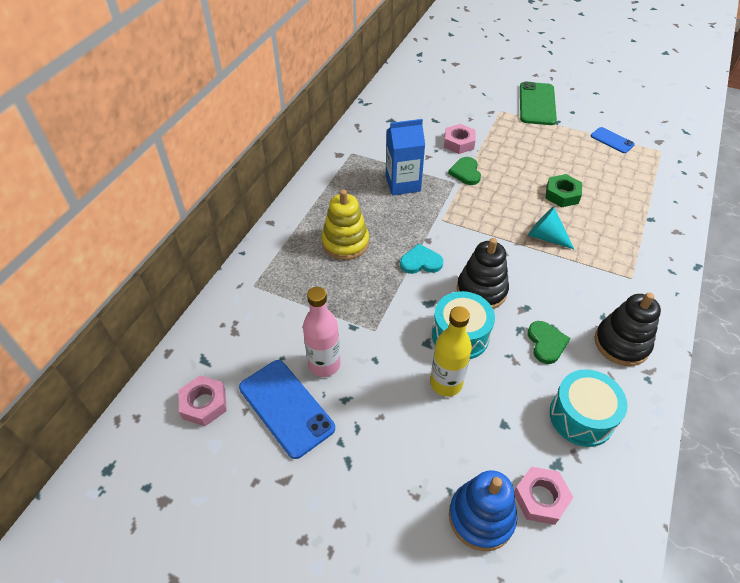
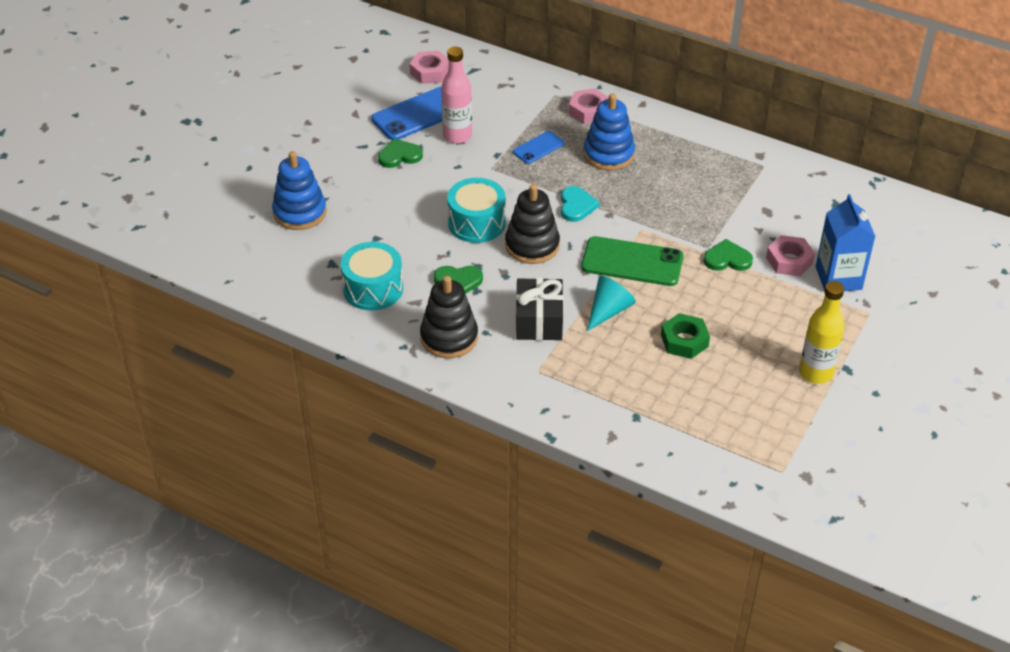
camera: 95 degrees right, 5 degrees down
yellow stacking toy [322,189,369,260] -> blue stacking toy [584,93,635,170]
blue carton [386,119,425,195] -> blue carton moved to [816,194,876,291]
yellow bottle [430,306,472,396] -> yellow bottle moved to [799,281,845,384]
pink nut [514,467,574,525] -> pink nut moved to [569,88,609,124]
green phone [520,82,557,125] -> green phone moved to [581,236,684,286]
blue phone [591,127,635,153] -> blue phone moved to [513,131,564,164]
none -> green heart [378,138,423,168]
none -> black gift [516,278,564,340]

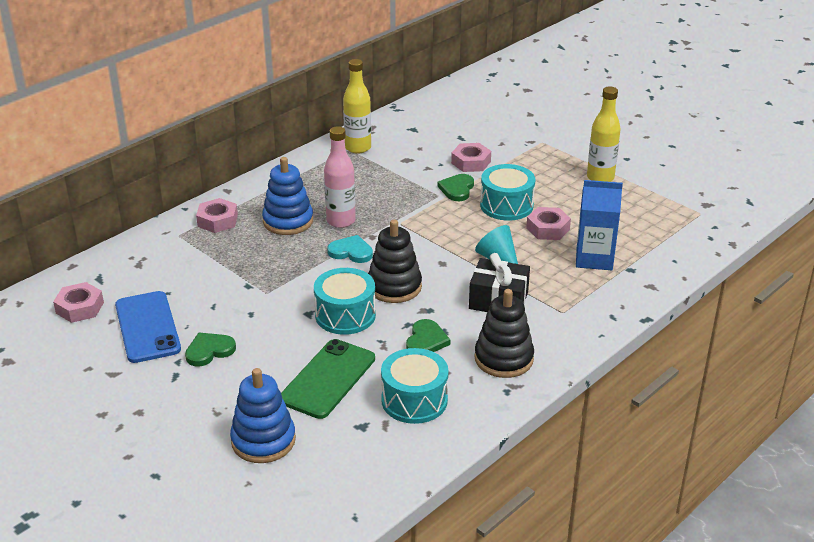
camera: 75 degrees left, 10 degrees down
green heart [378,138,423,168] -> green heart turned 60 degrees clockwise [185,333,236,366]
pink bottle [441,47,472,144] -> pink bottle moved to [324,126,356,228]
blue phone [513,131,564,164] -> none
green phone [581,236,684,286] -> green phone moved to [281,339,375,419]
green nut [661,313,710,359] -> pink nut [526,207,571,240]
blue carton [816,194,876,291] -> blue carton moved to [576,180,623,270]
none -> yellow bottle [343,59,371,154]
none -> turquoise drum [480,164,535,221]

